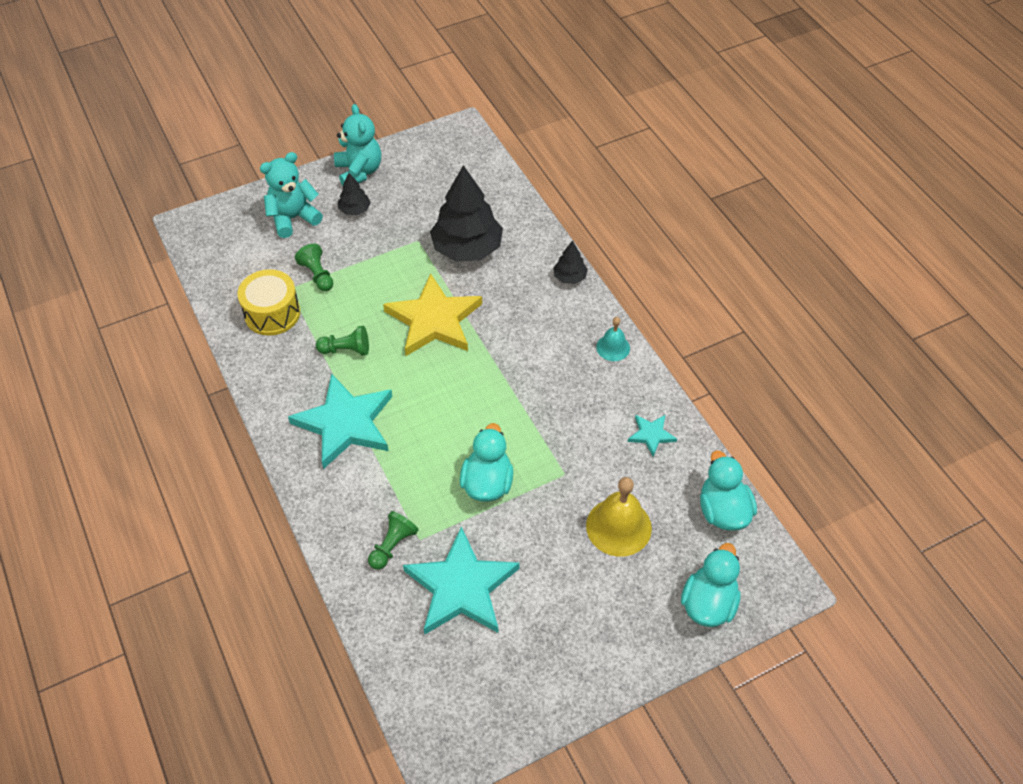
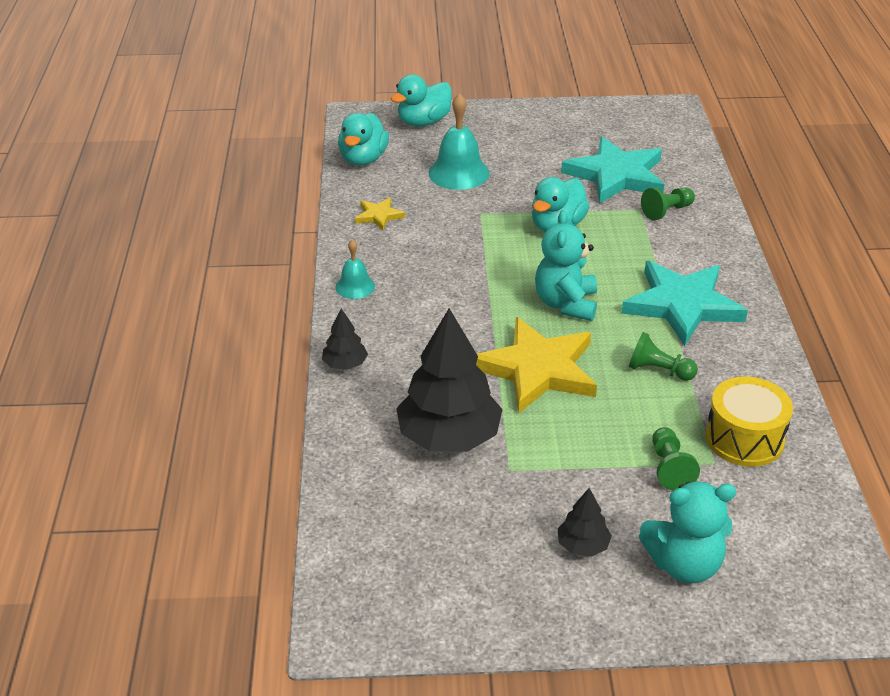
camera: 155 degrees left, 15 degrees down
turquoise teddy bear [334,104,381,186] -> turquoise teddy bear moved to [535,210,597,321]
yellow bell [586,477,652,557] -> turquoise bell [429,93,489,190]
turquoise star [628,415,677,457] -> yellow star [355,198,405,230]

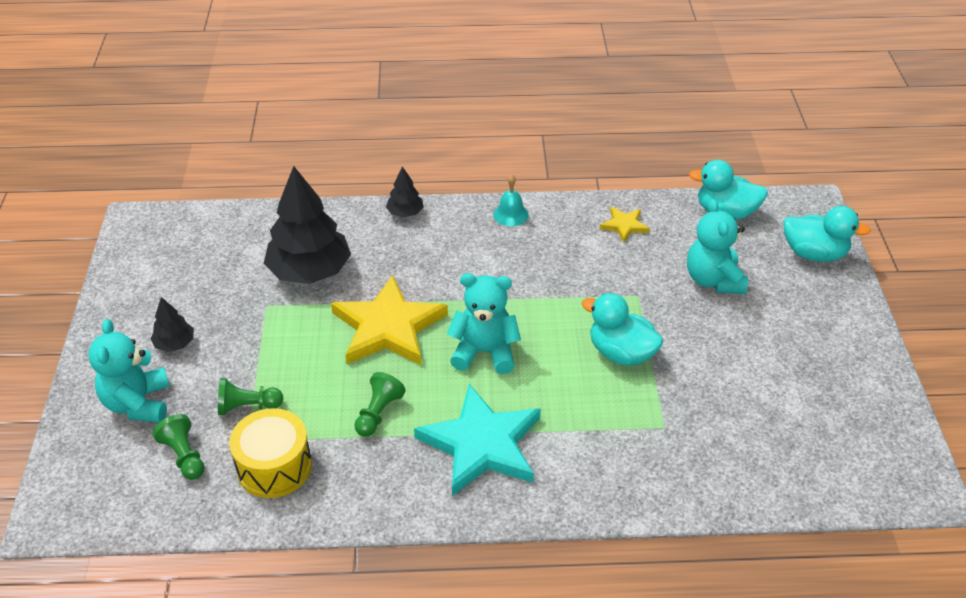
camera: 90 degrees right, 5 degrees up
turquoise duck [391,75,452,127] -> turquoise duck turned 150 degrees clockwise [783,206,871,262]
turquoise bell [429,93,489,190] -> turquoise teddy bear [687,199,748,294]
turquoise star [561,137,664,204] -> none
green pawn [641,187,695,220] -> green pawn moved to [152,414,205,480]

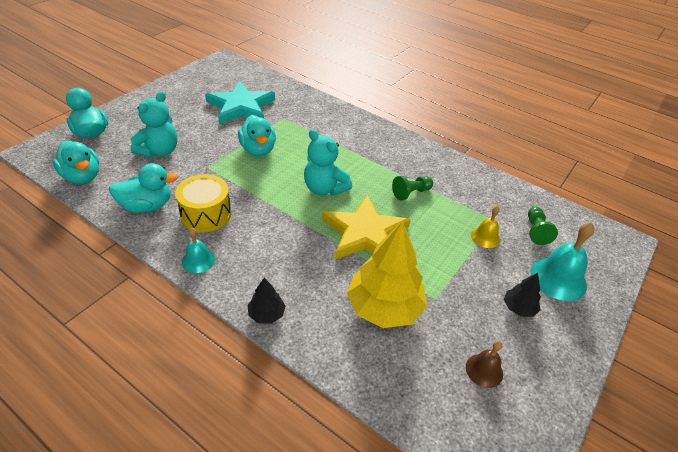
camera: 145 degrees left, 0 degrees up
turquoise teddy bear [89,319,170,423] -> turquoise bell [531,222,595,301]
green pawn [218,378,283,415] -> yellow bell [471,206,500,248]
yellow drum [229,408,312,498] -> yellow drum moved to [175,174,231,232]
black tree [264,166,351,284] -> yellow tree [347,221,427,328]
turquoise star [414,384,541,496] -> turquoise star moved to [205,81,275,124]
yellow star [600,207,650,243] -> turquoise duck [109,163,178,213]
none -> brown bell [466,340,503,388]

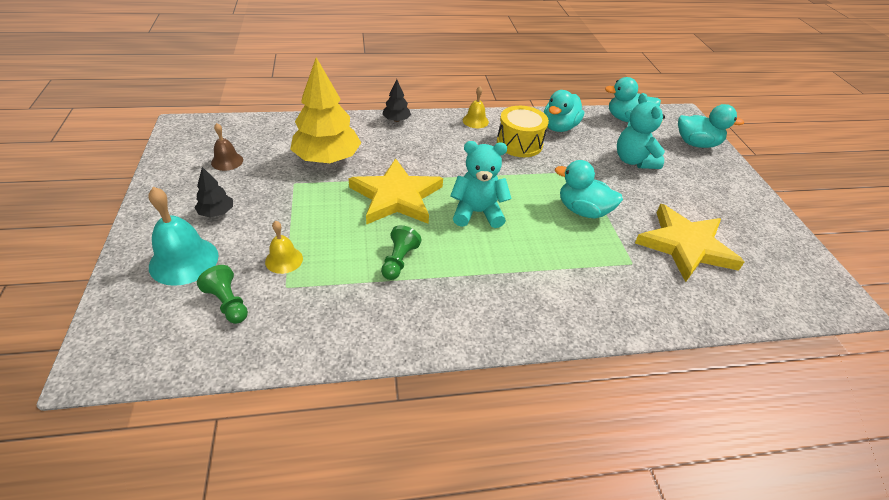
camera: 135 degrees right, 0 degrees up
turquoise bell [182,228,215,273] -> yellow bell [463,86,489,128]
turquoise star [205,81,275,124] -> yellow star [635,204,744,282]

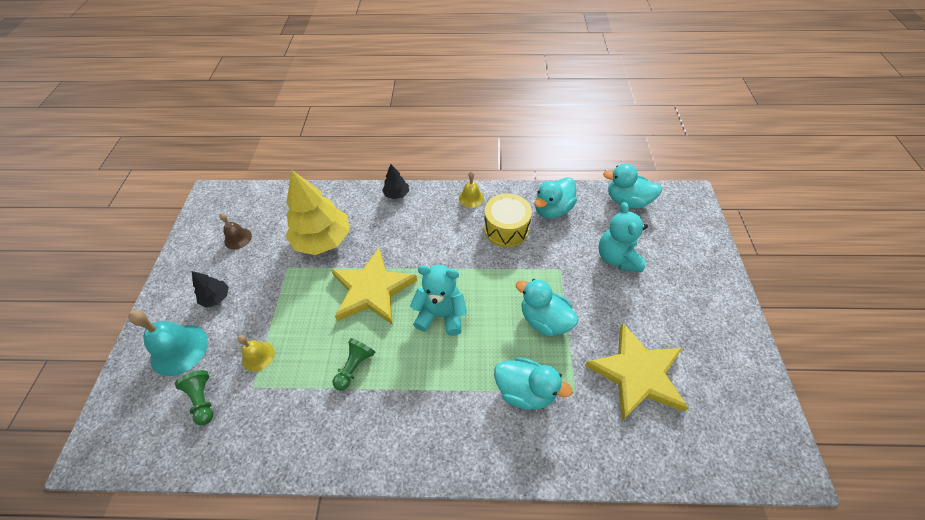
camera: 15 degrees right, 10 degrees up
turquoise duck [678,104,744,148] -> turquoise duck moved to [494,357,573,410]

